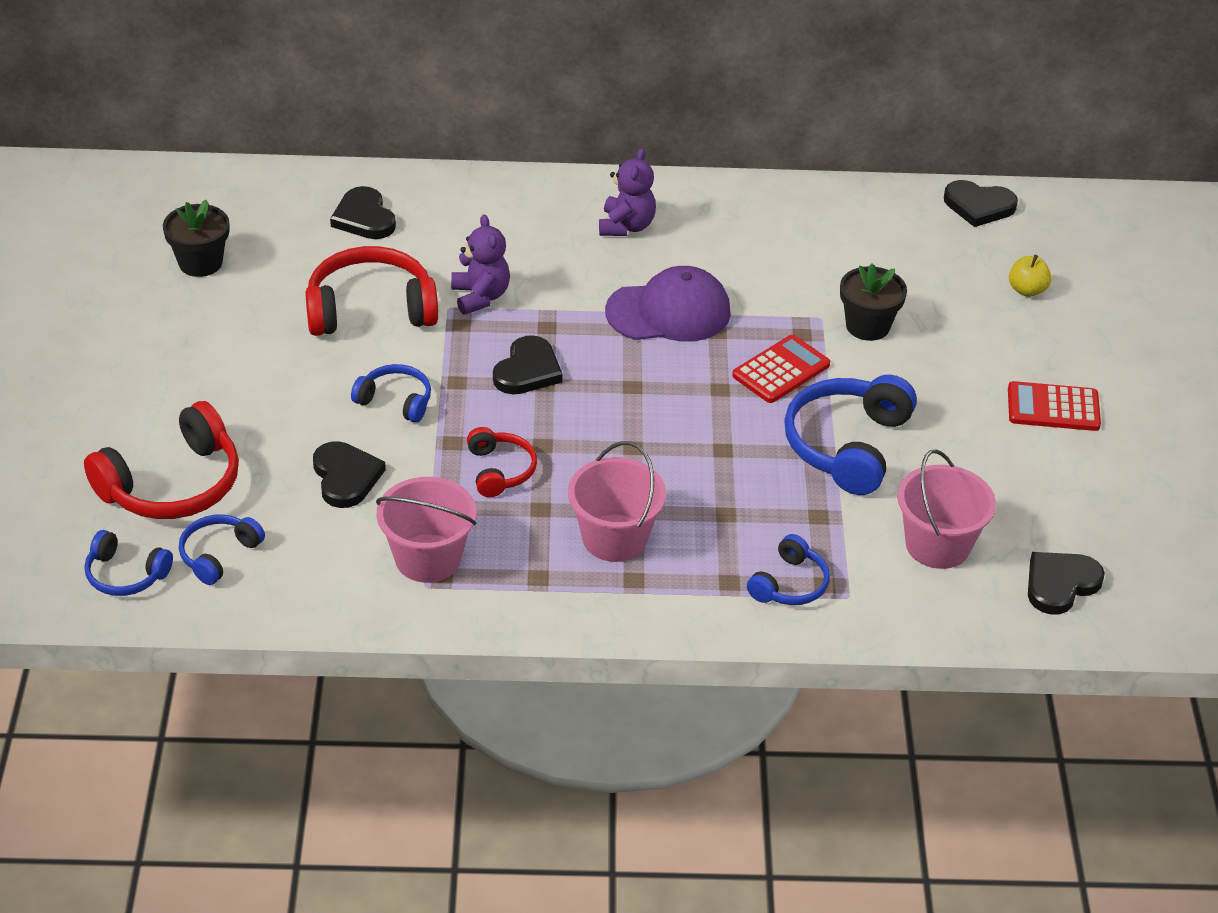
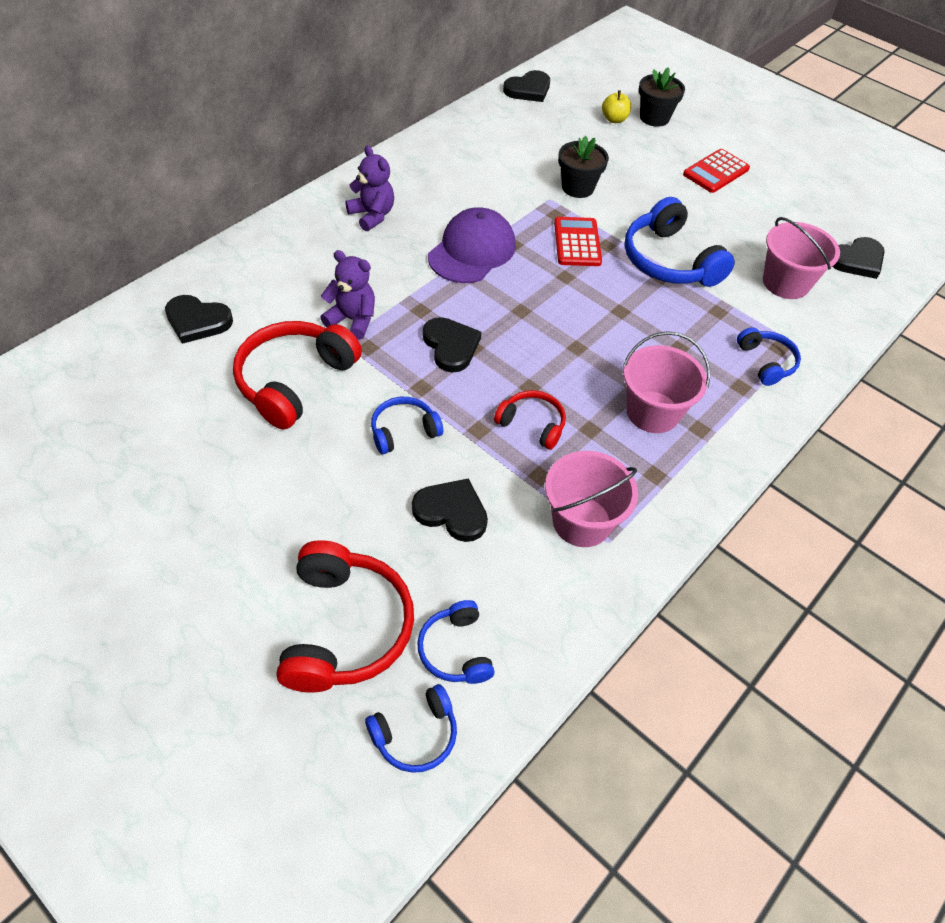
camera: 50 degrees left, 10 degrees up
black flower pot [163,200,229,277] -> black flower pot moved to [639,67,685,127]
black heart [1028,552,1105,615] -> black heart turned 120 degrees counterclockwise [832,237,885,279]

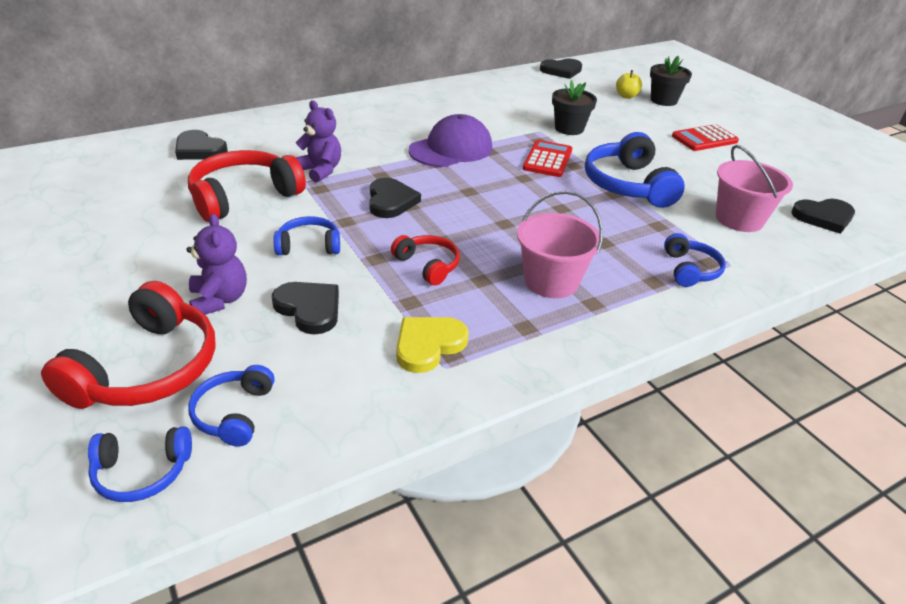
camera: 20 degrees right, 15 degrees down
purple teddy bear [345,145,394,231] -> purple teddy bear moved to [186,214,247,315]
pink bucket [545,451,638,547] -> yellow heart [396,317,469,373]

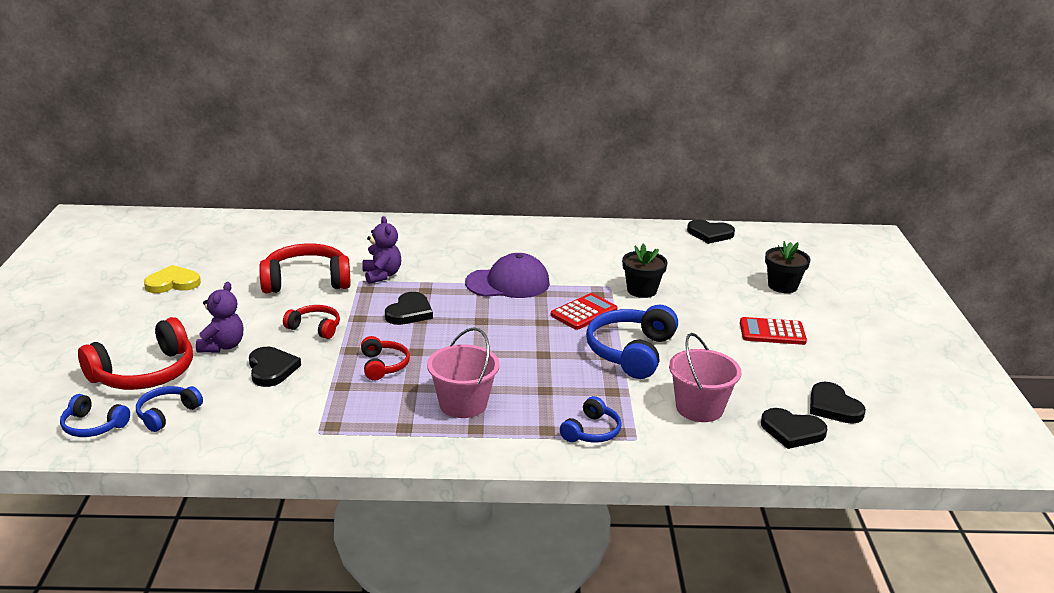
camera: 30 degrees right, 10 degrees down
black heart [175,130,228,160] -> black heart moved to [810,382,866,424]
blue headphones [274,216,340,255] -> red headphones [283,305,340,339]
yellow heart [396,317,469,373] -> yellow heart moved to [144,265,201,293]
yellow apple [616,70,642,99] -> none

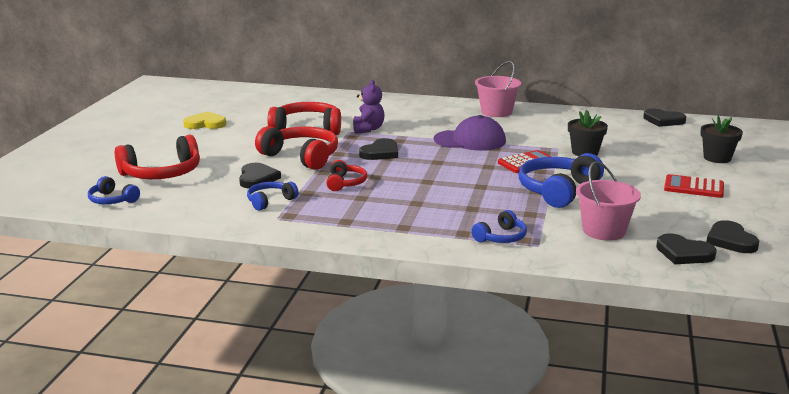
camera: 15 degrees right, 5 degrees down
blue headphones [136,386,203,432] -> blue headphones moved to [247,181,299,211]
purple teddy bear [196,282,243,353] -> none
red headphones [283,305,340,339] -> red headphones [255,126,338,170], size x1.81
pink bucket [427,328,500,418] -> pink bucket moved to [475,61,521,117]

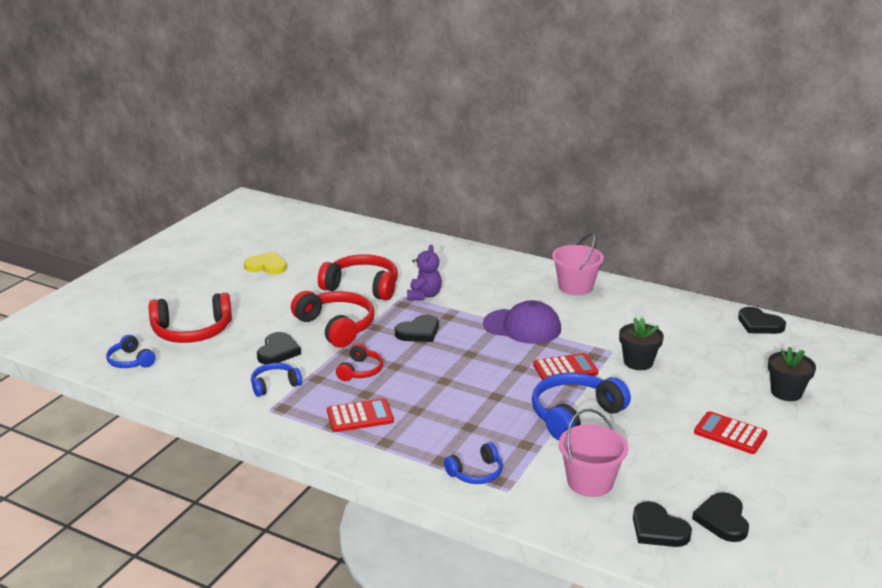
camera: 15 degrees right, 5 degrees up
none -> red calculator [327,398,394,432]

